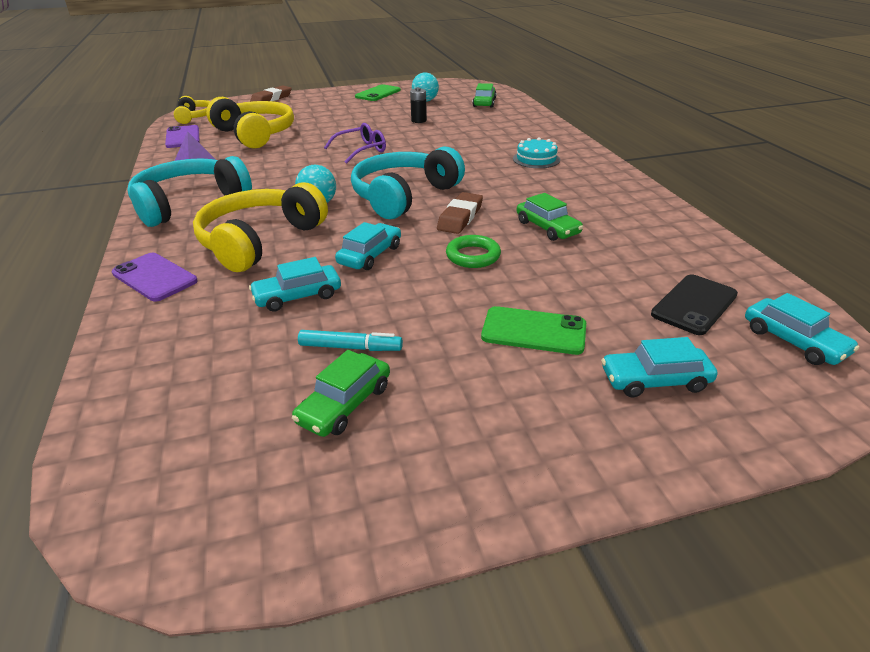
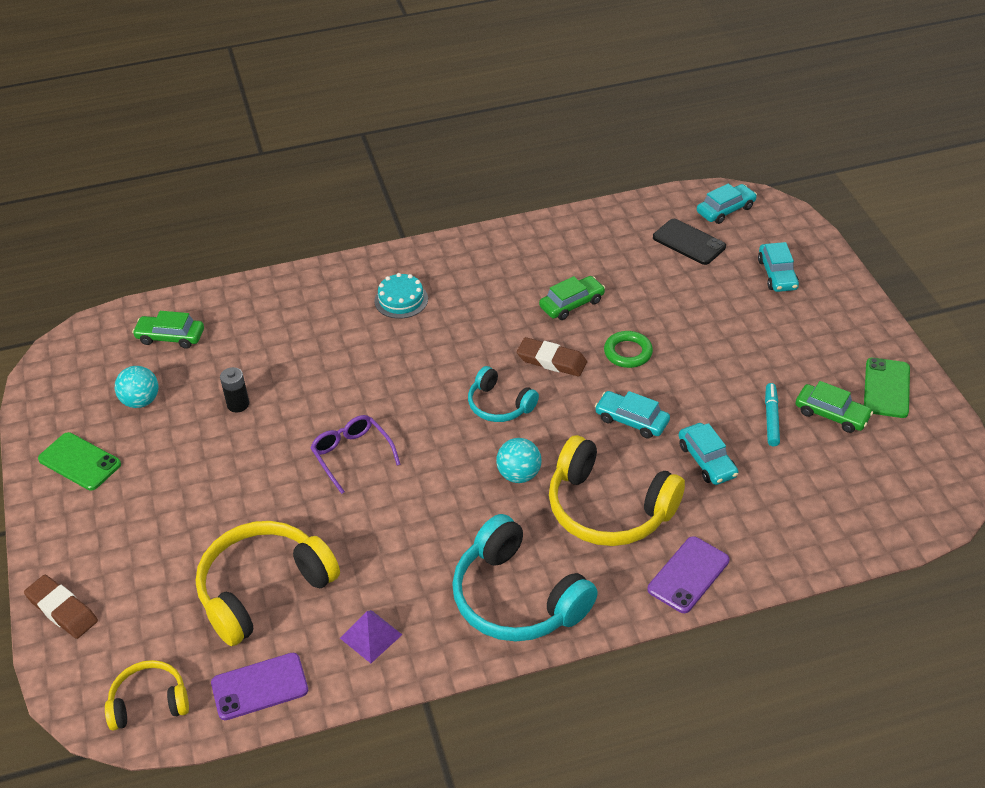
camera: 90 degrees left, 10 degrees up
turquoise headphones [351,147,465,219] -> turquoise headphones [468,366,539,422], size x0.56
green phone [481,306,586,355] -> green phone moved to [864,358,910,418]

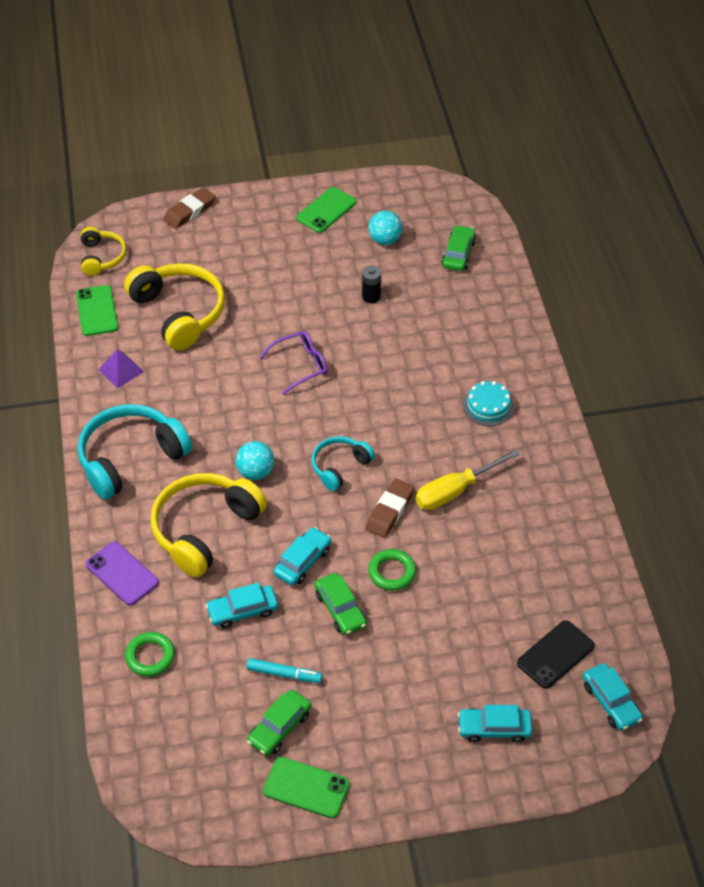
camera: 95 degrees right, 5 degrees up
purple phone [211,653,308,720] -> green phone [76,285,118,336]
green car [539,276,605,320] -> green car moved to [315,573,367,635]
none -> green ring [125,632,175,677]
none -> yellow screwdriver [416,449,520,510]

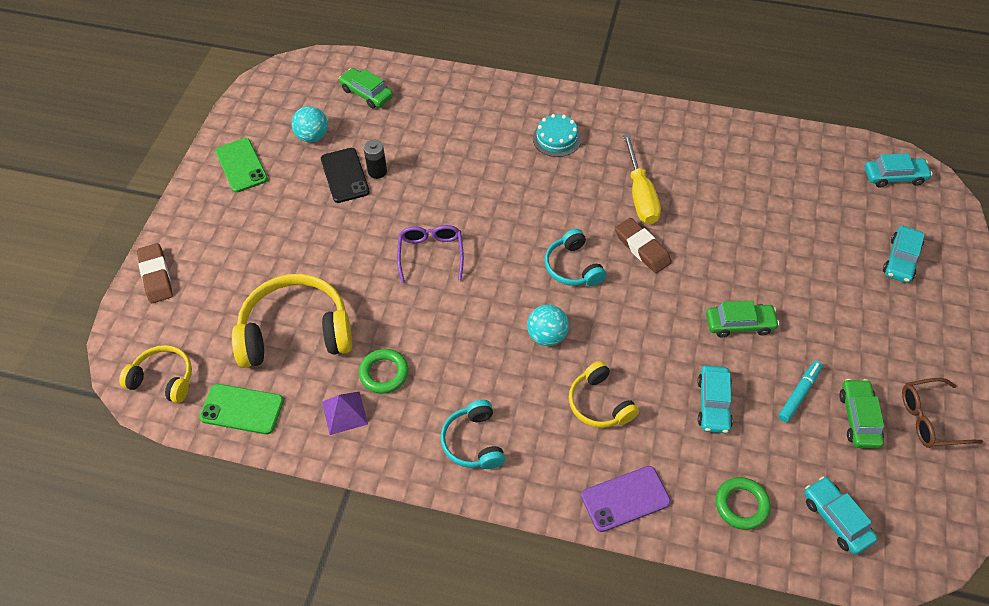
camera: 65 degrees left, 5 degrees up
turquoise headphones [77,404,192,500] -> turquoise headphones [440,400,505,469], size x0.56
yellow headphones [150,473,267,577] -> yellow headphones [569,361,639,428], size x0.56
green car [247,690,311,756] -> green car turned 150 degrees counterclockwise [839,379,884,448]
green phone [263,757,350,819] -> brown glasses [902,378,983,448]
turquoise car [274,527,331,586] -> turquoise car moved to [804,477,878,555]
green ring [368,549,416,591] -> green ring moved to [359,349,409,393]
black phone [517,620,594,689] -> black phone moved to [321,148,370,203]

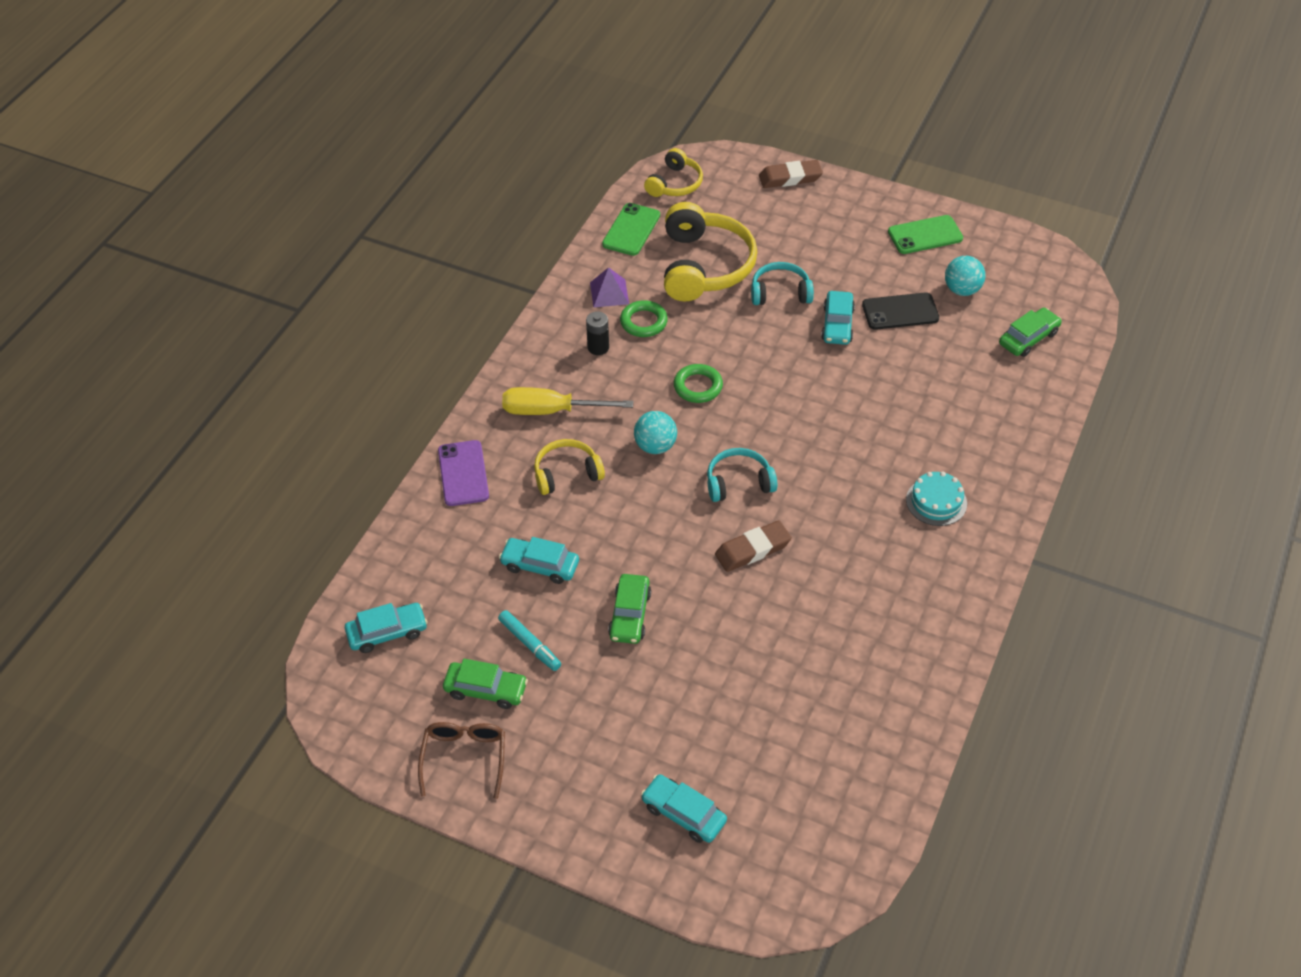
camera: 100 degrees right, 5 degrees down
black battery [363,140,387,179] -> black battery moved to [586,311,609,355]
purple glasses [397,225,464,283] -> none
turquoise headphones [440,400,505,469] -> turquoise headphones moved to [751,262,814,305]
yellow screwdriver [623,134,661,224] -> yellow screwdriver moved to [502,387,633,415]
green ring [715,477,771,530] -> green ring moved to [674,364,723,403]
turquoise car [865,153,933,188] -> turquoise car moved to [821,291,855,345]

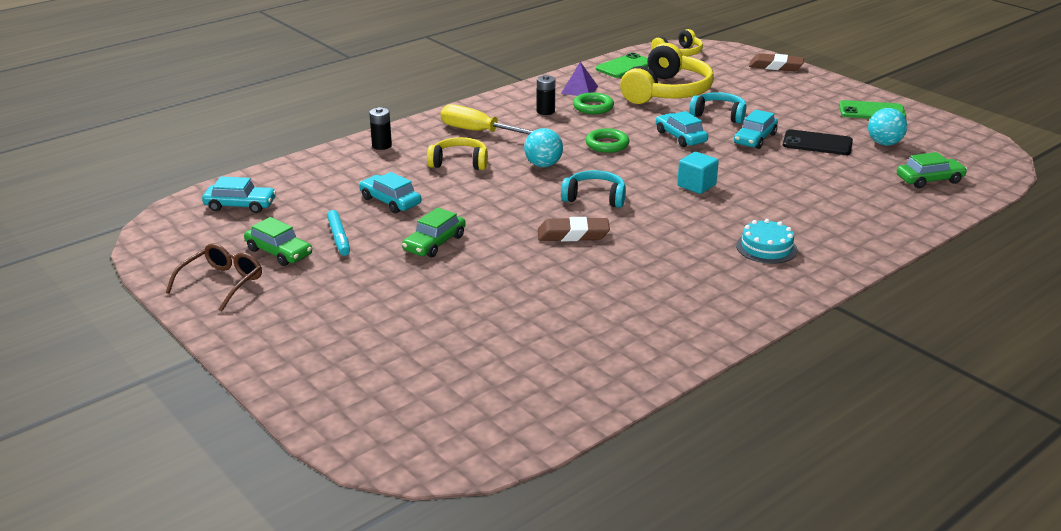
camera: 25 degrees right, 20 degrees down
purple phone [438,440,489,506] -> black battery [369,107,392,150]
turquoise car [641,774,727,843] -> turquoise car moved to [656,111,708,147]
none -> turquoise cube [677,152,719,194]

